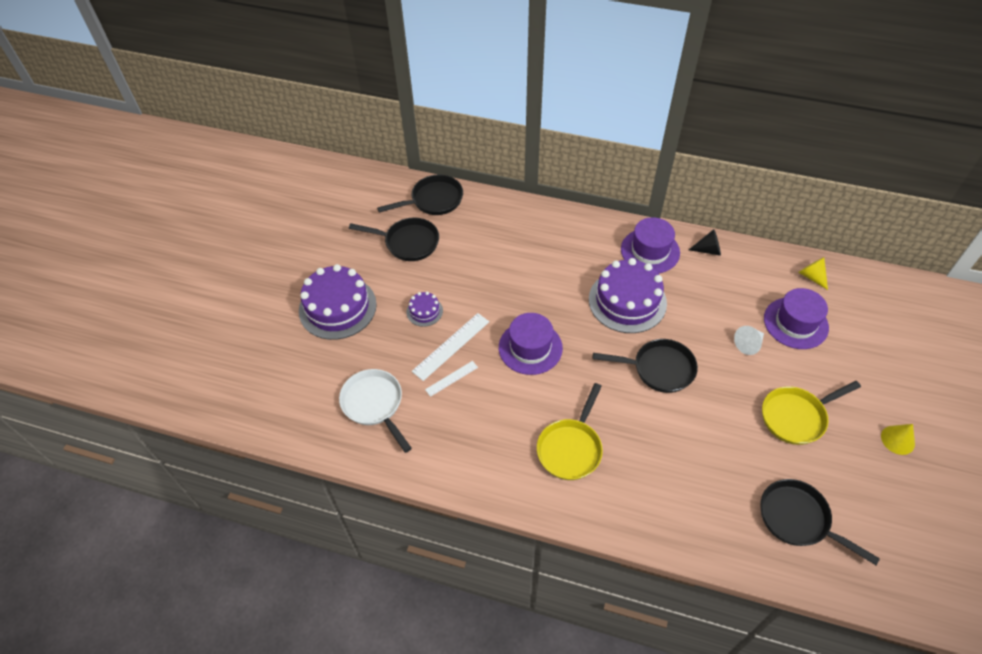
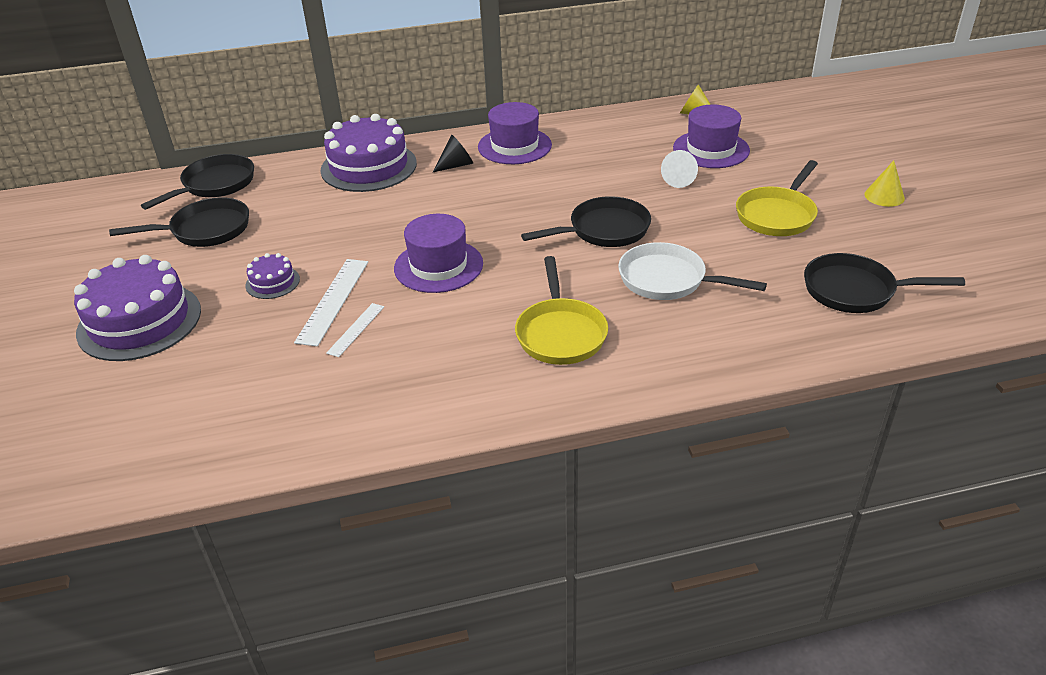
camera: 30 degrees left, 15 degrees down
white pan [339,369,412,453] -> white pan moved to [618,242,767,300]
purple cake [589,258,667,333] -> purple cake moved to [320,114,417,192]
black cone [689,229,721,256] -> black cone moved to [433,135,473,172]

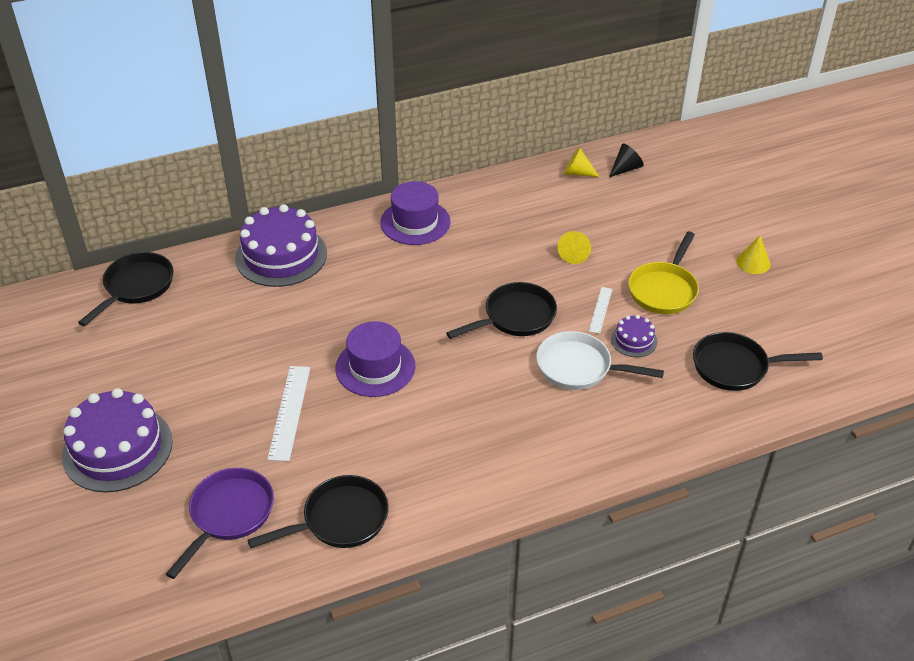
camera: 10 degrees left, 5 degrees up
black pan [109,197,249,247] -> black pan moved to [248,475,389,548]
purple cake [245,253,300,299] -> purple cake moved to [611,315,657,357]
white ruler [326,303,384,357] -> white ruler moved to [589,287,612,334]
black cone [433,135,473,172] -> black cone moved to [609,144,644,177]
yellow pan [515,256,608,365] -> none
white cone [661,150,698,188] -> yellow cone [557,231,591,264]
purple hat [673,105,750,168] -> none
none -> purple pan [166,468,274,579]

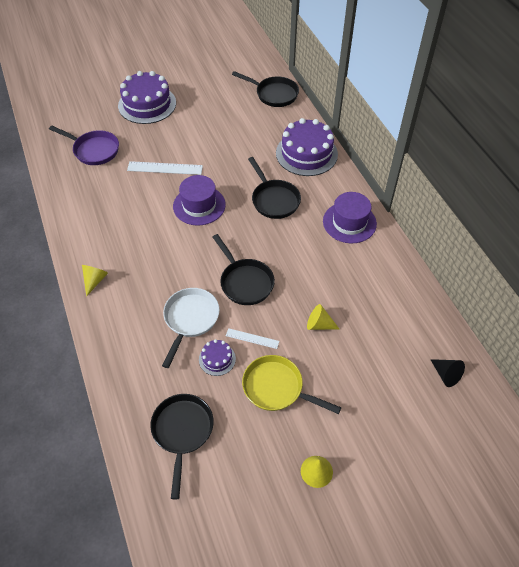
camera: 90 degrees right, 10 degrees up
black pan [248,475,389,548] -> black pan moved to [248,157,301,219]
yellow cone [563,147,599,177] -> yellow cone moved to [82,265,108,296]

